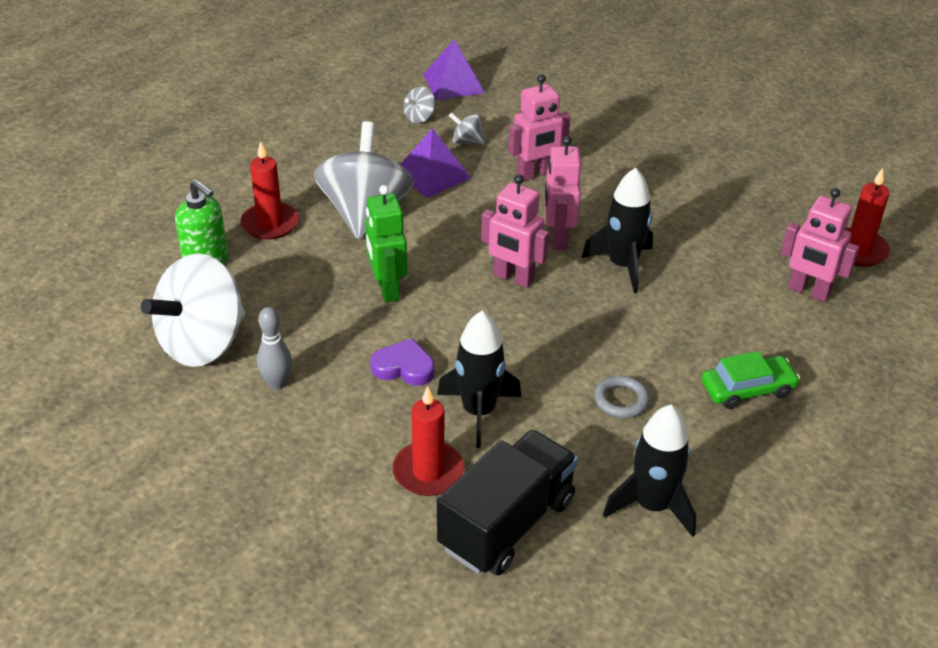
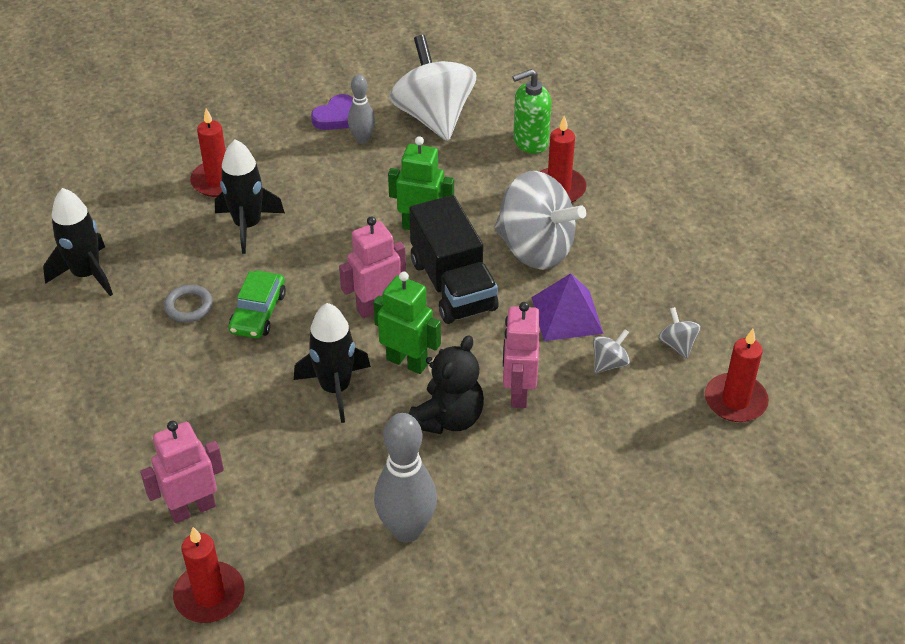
camera: 120 degrees right, 5 degrees up
purple heart [370,338,434,386] -> purple heart moved to [311,94,353,130]
purple pyramid [423,39,485,100] -> red candle [705,329,769,422]
black truck [437,430,578,575] -> black truck moved to [409,195,498,324]
pink robot [545,136,581,250] -> green robot [373,272,441,374]
green car [701,351,800,409] -> green car moved to [229,271,286,339]
none -> grey bowling pin [374,413,437,543]
none -> black teddy bear [409,335,484,434]

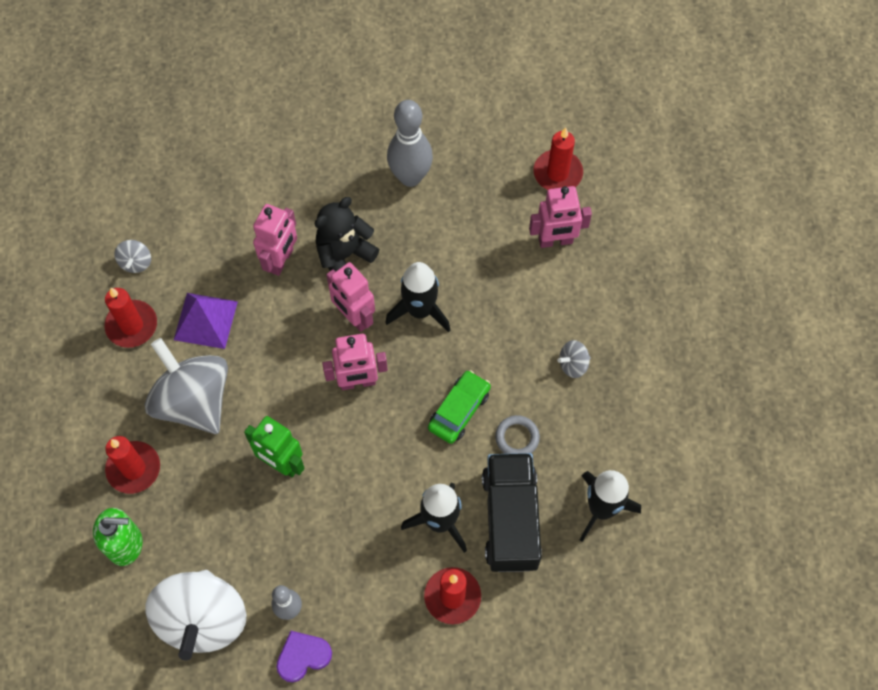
camera: 160 degrees left, 20 degrees up
green robot [373,272,441,374] -> pink robot [326,262,375,332]
black truck [409,195,498,324] -> black truck moved to [482,453,542,572]
grey spinning top [593,329,630,374] -> grey spinning top moved to [557,340,591,378]
red candle [705,329,769,422] -> red candle moved to [105,288,157,348]

